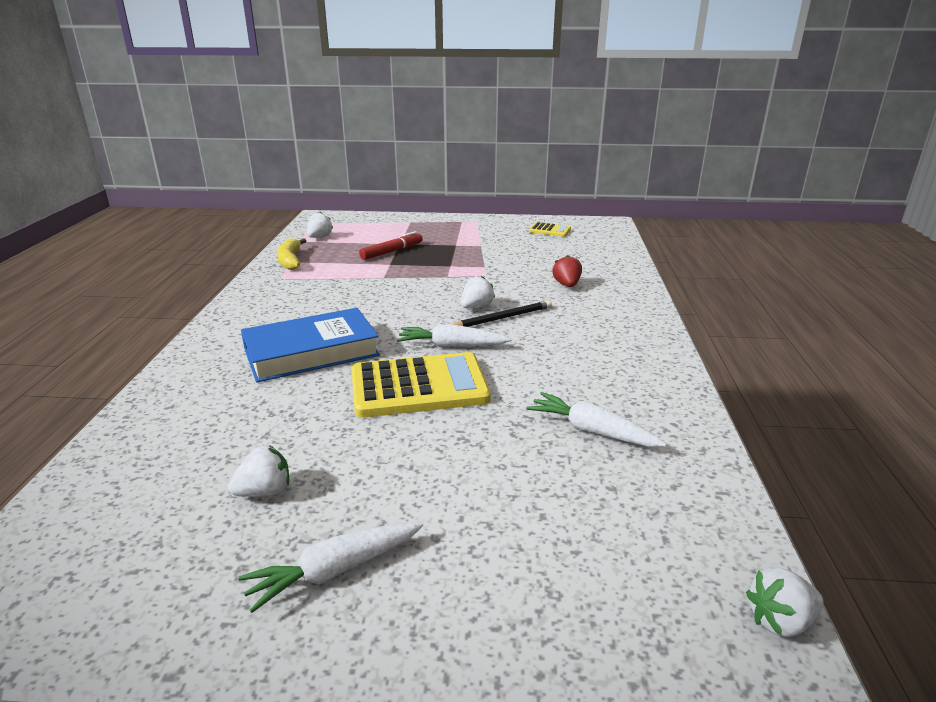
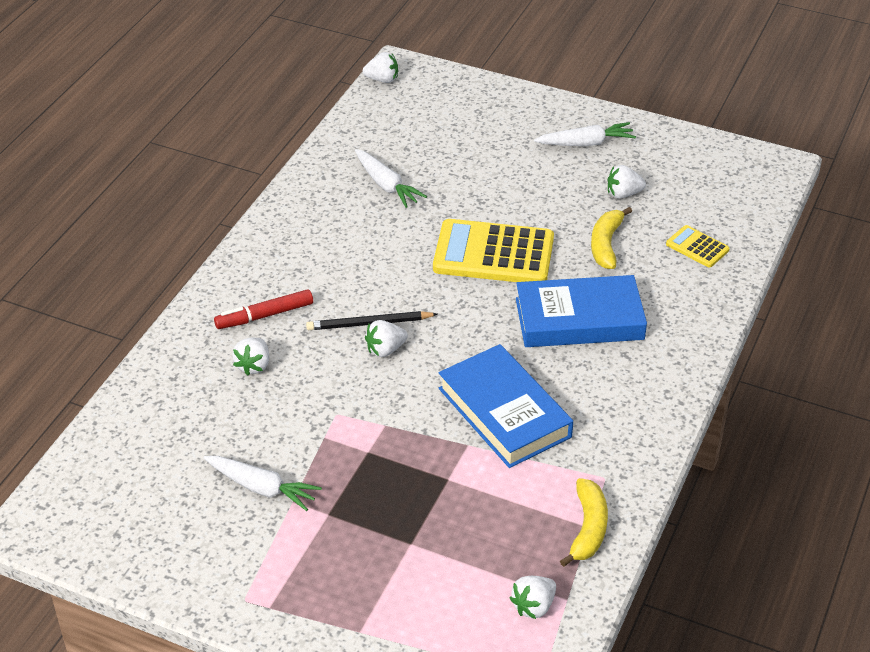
camera: 160 degrees left, 15 degrees up
red marker [359,231,423,260] -> red marker moved to [214,289,313,329]
white carrot [397,324,512,347] -> white carrot moved to [204,456,322,511]
yellow calculator [529,222,571,237] -> yellow calculator moved to [666,225,729,268]
red strawberry [553,255,582,287] -> white strawberry [232,338,269,375]
none -> blue book [439,344,573,468]
none -> yellow banana [591,207,632,269]

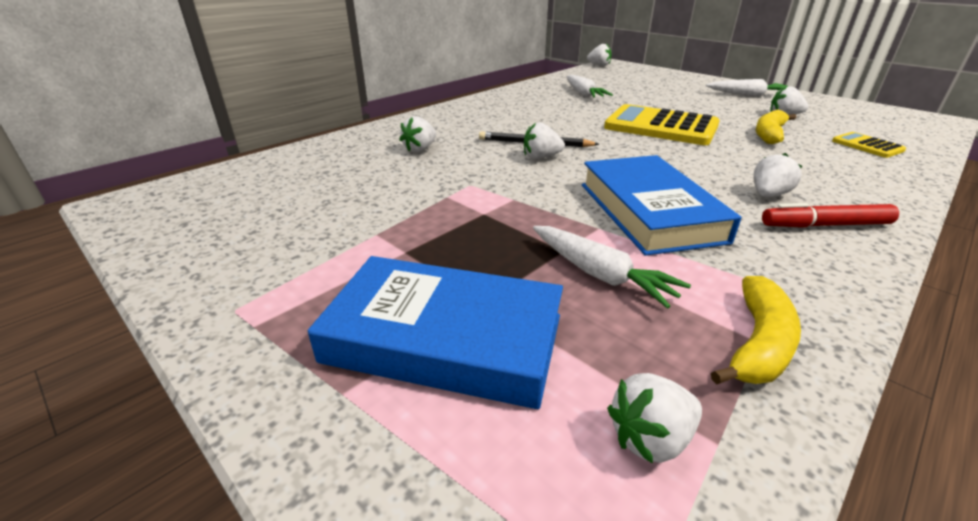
camera: 20 degrees right, 10 degrees down
white carrot [204,456,322,511] -> white carrot moved to [533,226,691,309]
red marker [214,289,313,329] -> red marker moved to [762,203,899,228]
blue book [516,275,647,347] -> blue book moved to [308,256,563,409]
none -> white strawberry [754,153,802,197]

